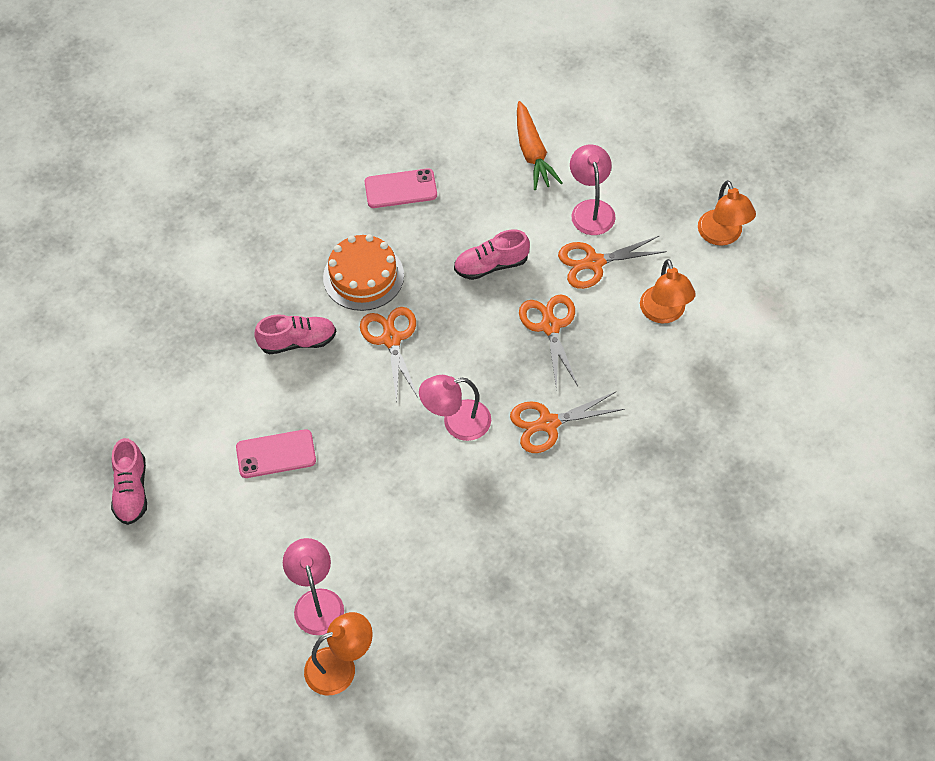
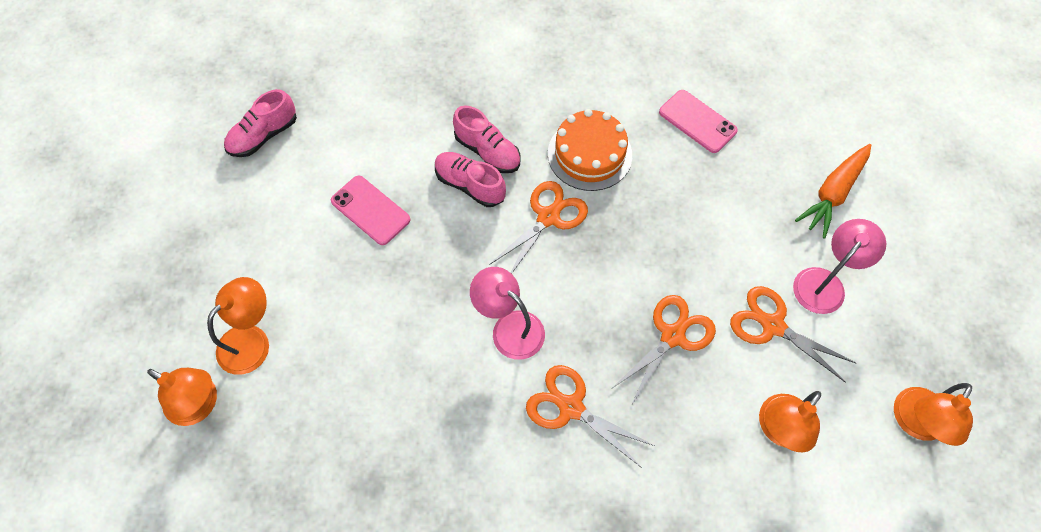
camera: 50 degrees right, 5 degrees up
pink lamp [283,538,344,635] -> orange lamp [207,277,269,375]
pink shoe [454,230,530,280] -> pink shoe moved to [435,152,506,207]

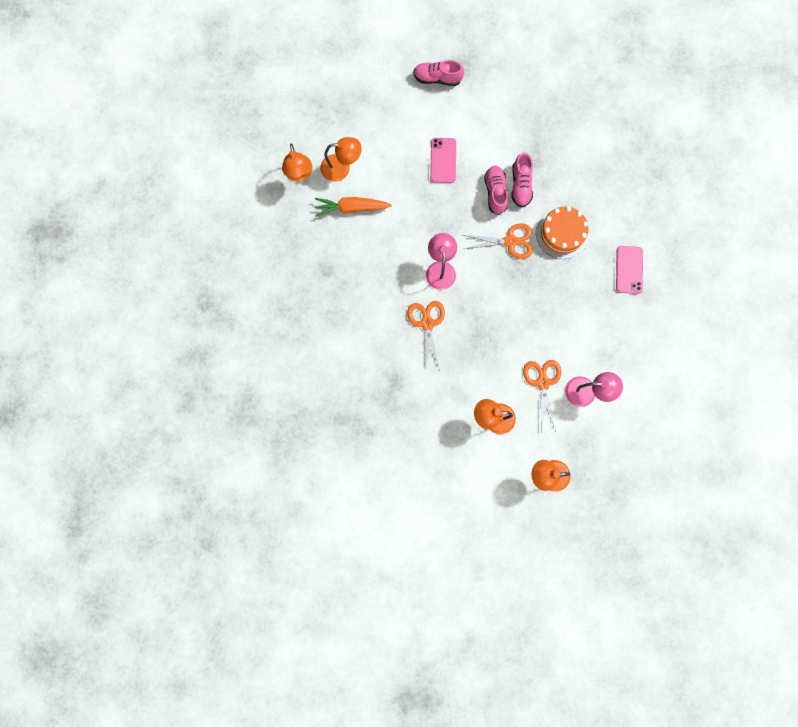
camera: 50 degrees right, 15 degrees up
orange scissors [611,295,716,406] -> none
orange carrot [795,144,871,238] -> orange carrot moved to [315,197,392,217]

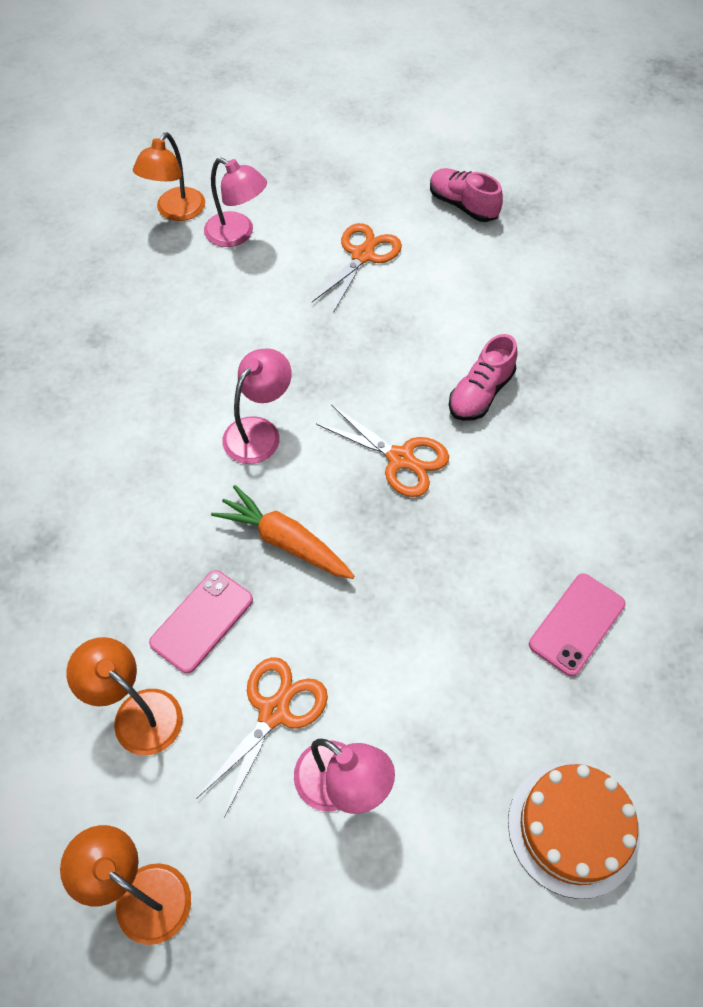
camera: 35 degrees right, 20 degrees down
orange carrot [315,197,392,217] -> orange carrot moved to [211,485,355,579]
orange lamp [320,137,362,182] -> pink lamp [204,158,267,247]
orange scissors [407,301,445,369] -> orange scissors moved to [312,223,402,313]
pink phone [430,138,456,183] -> pink phone moved to [149,570,253,673]
pink shoe [484,165,508,215] -> none
orange cake [536,206,590,259] -> orange cake moved to [508,762,640,899]

